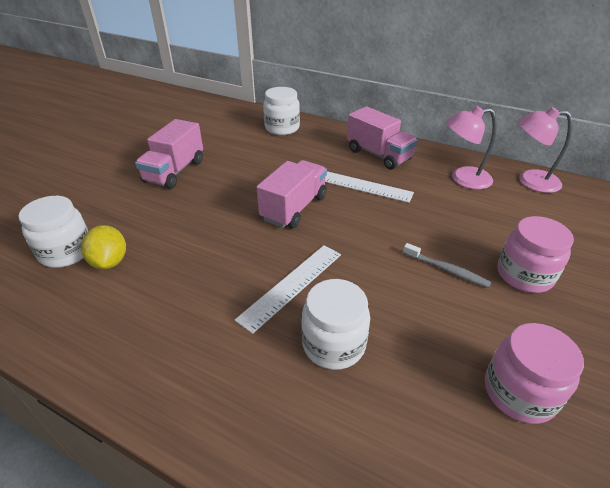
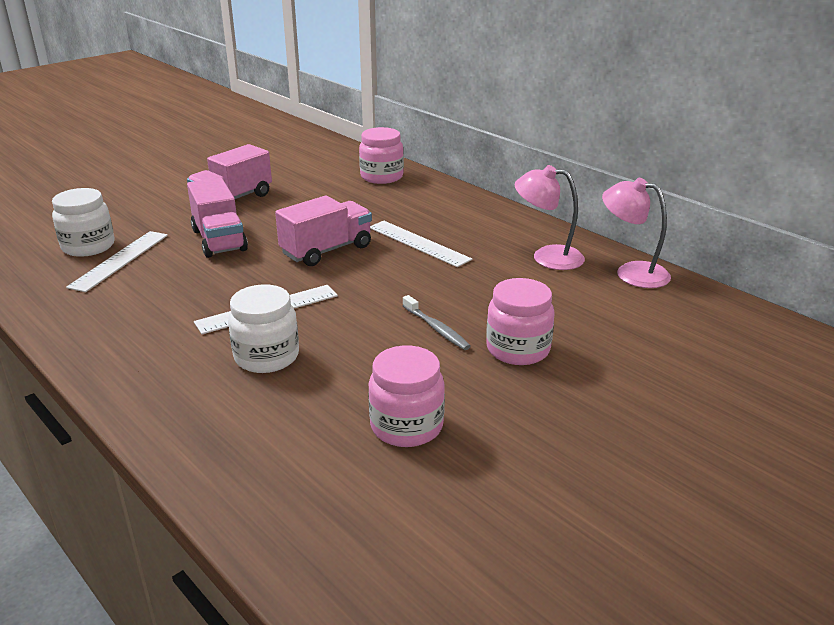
camera: 20 degrees right, 10 degrees down
yellow lemon [81,225,126,269] -> white ruler [66,231,168,292]
white jar [263,87,300,135] -> pink jar [359,127,404,184]
pink truck [347,106,418,170] -> pink truck moved to [187,177,248,258]

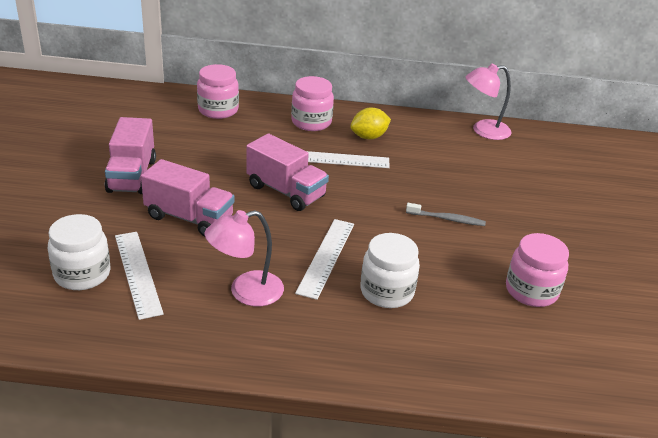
camera: 45 degrees left, 5 degrees up
pink truck [275,196,372,266] -> pink truck turned 120 degrees clockwise [246,134,329,211]
pink jar [486,278,555,365] -> pink jar moved to [291,76,334,131]
pink lamp [515,165,585,270] -> pink lamp moved to [205,210,284,306]
none -> yellow lemon [350,107,391,140]

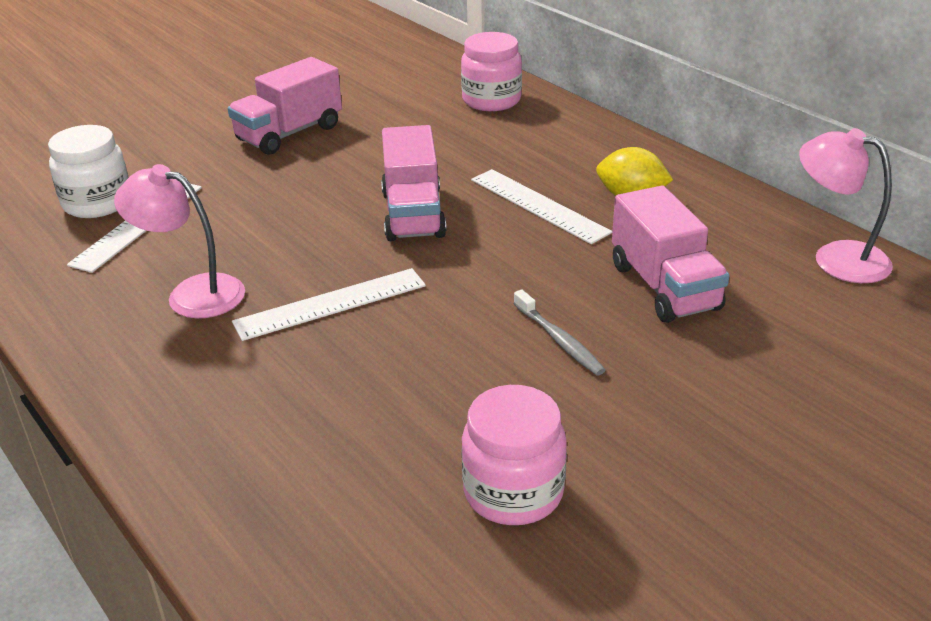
camera: 50 degrees right, 0 degrees up
pink truck [141,159,235,237] -> pink truck moved to [612,185,730,323]
pink jar [291,76,334,131] -> none
white jar [361,233,420,308] -> none

